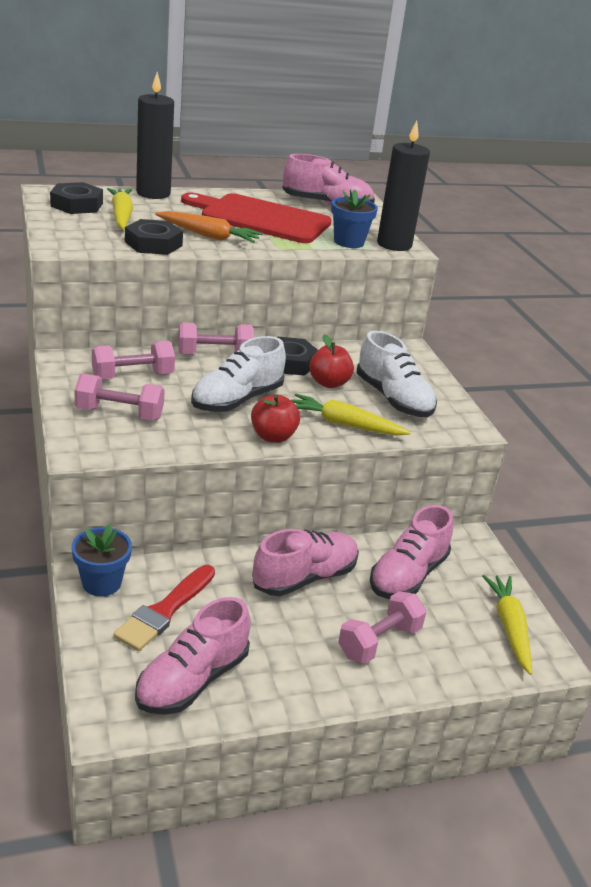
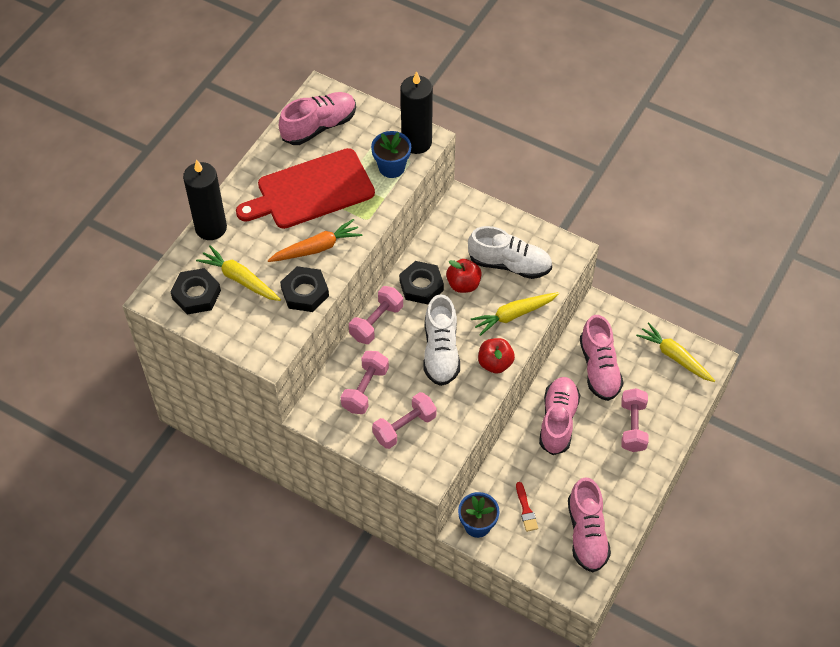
camera: 40 degrees left, 25 degrees up
red brush [113,565,215,651] -> red brush [516,482,538,532], size x0.57

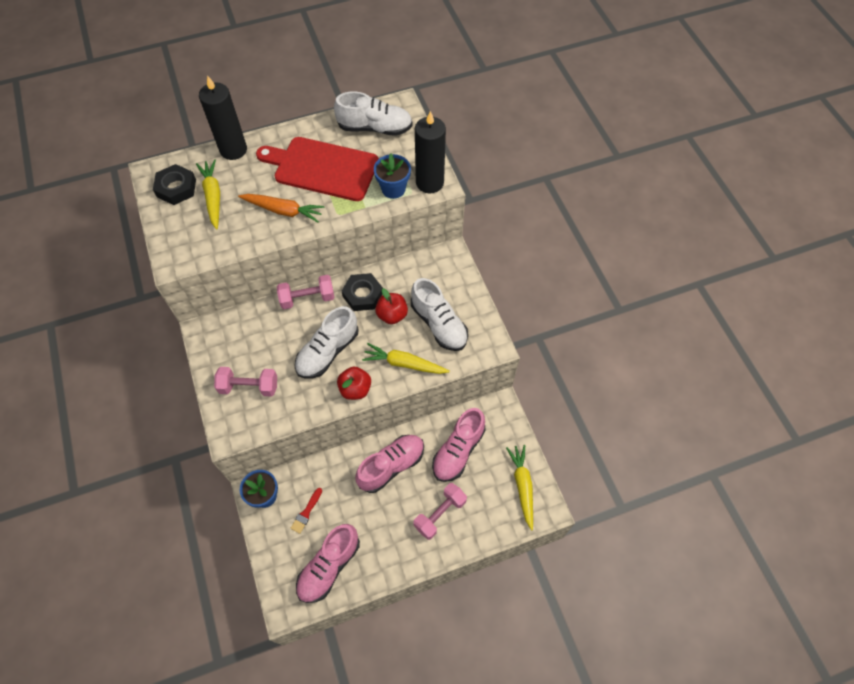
camera: 40 degrees right, 5 degrees up
pink shoe [279,92,356,145] -> white shoe [334,91,413,136]
black nut [280,266,329,312] -> none
pink dumbbell [341,351,389,414] -> none

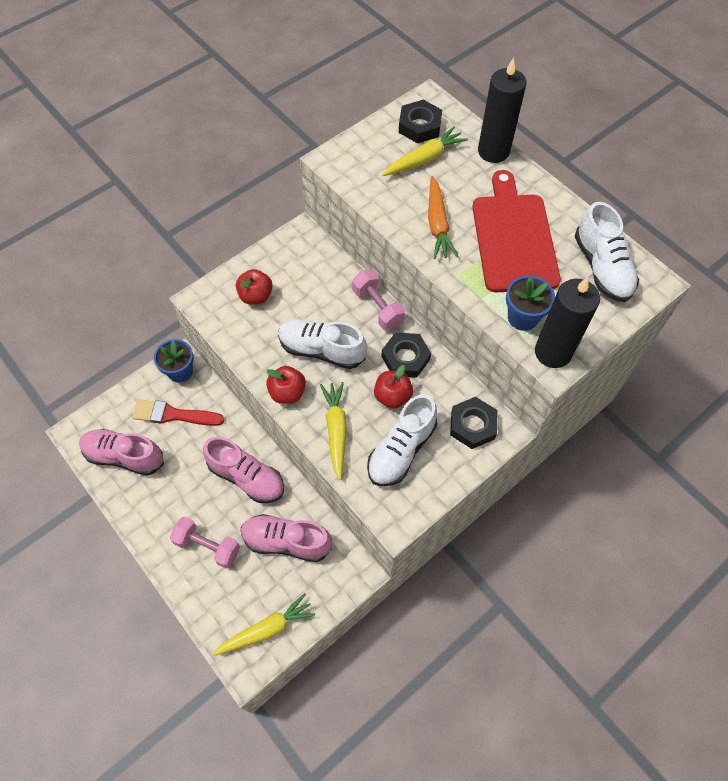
camera: 70 degrees right, 0 degrees up
pink dumbbell [214,367,277,397] -> red apple [236,269,273,305]
red brush [290,488,322,534] -> red brush [132,399,225,426], size x1.76
none -> black nut [450,397,498,449]

